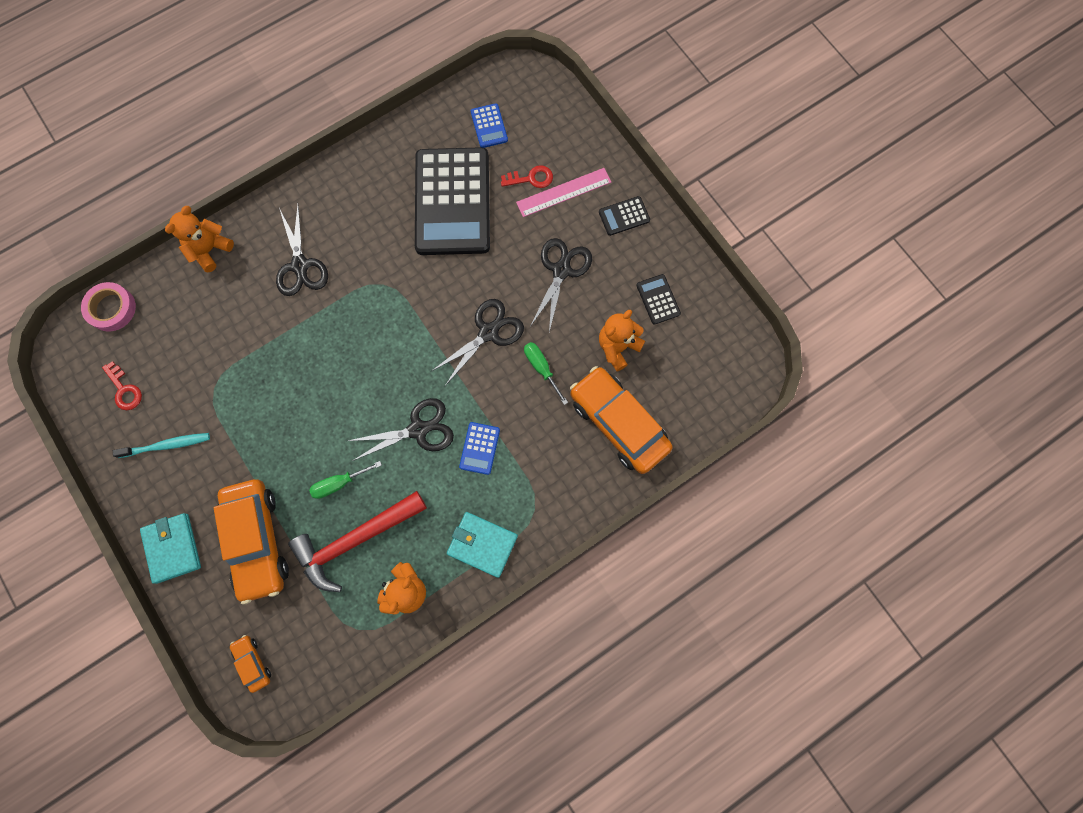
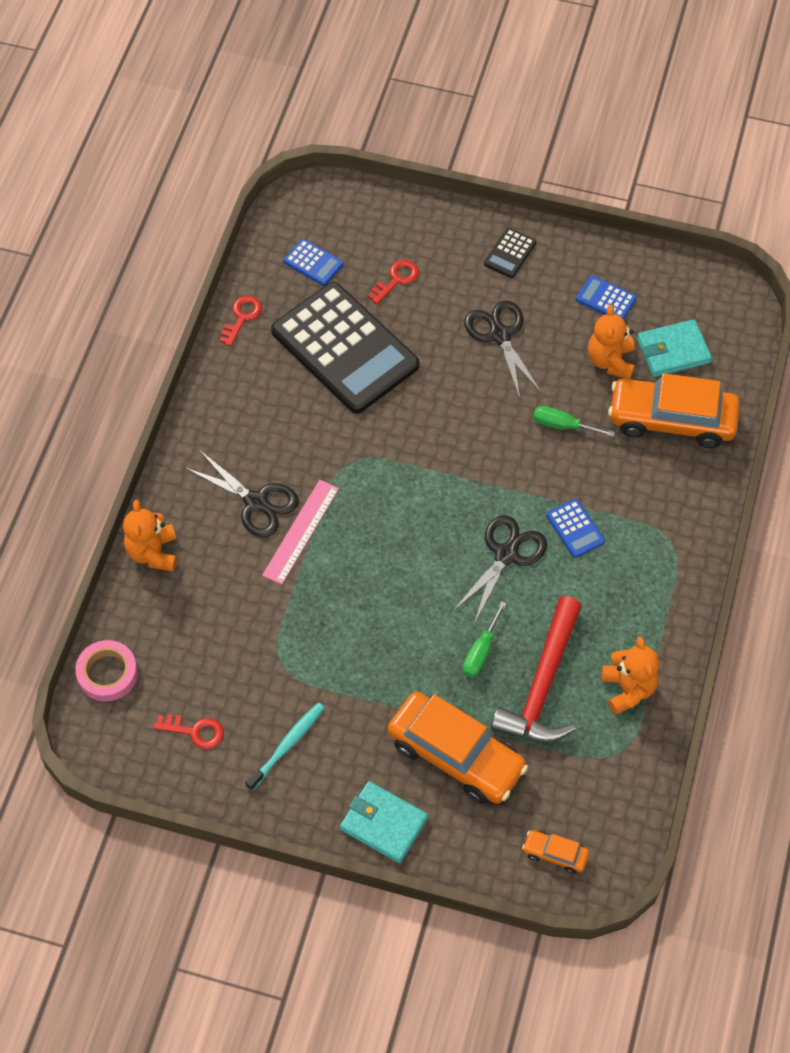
camera: 40 degrees left, 15 degrees down
black scissors [432,299,524,386] -> none
turquoise wallet [447,512,518,578] -> turquoise wallet moved to [637,319,712,377]
pink ruler [516,168,611,217] -> pink ruler moved to [262,480,339,585]
black calculator [636,274,681,325] -> blue calculator [576,275,637,320]
none -> red key [220,296,262,347]

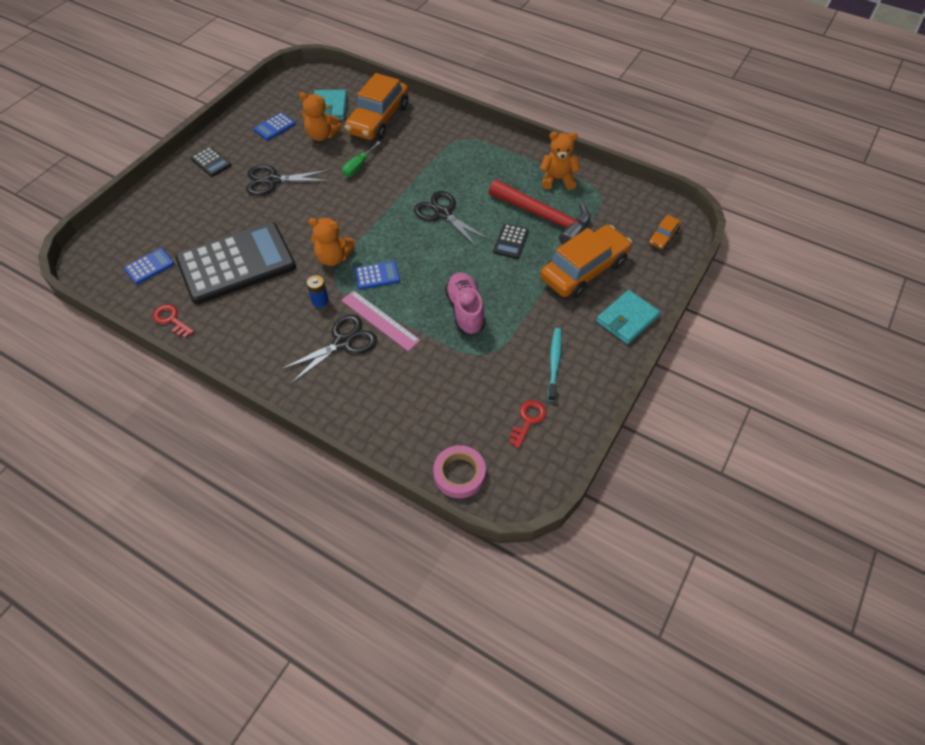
camera: 75 degrees left, 5 degrees down
orange teddy bear [123,500,177,571] -> orange teddy bear moved to [308,218,355,266]
turquoise toothbrush [245,703,325,791] -> turquoise toothbrush turned 45 degrees clockwise [548,328,562,402]
red key [368,260,419,304] -> none
green screwdriver [463,601,507,678] -> black calculator [493,224,529,259]
blue calculator [546,499,605,558] -> blue calculator moved to [354,261,400,290]
none -> blue battery [307,275,329,307]
none -> pink shoe [445,272,485,335]

